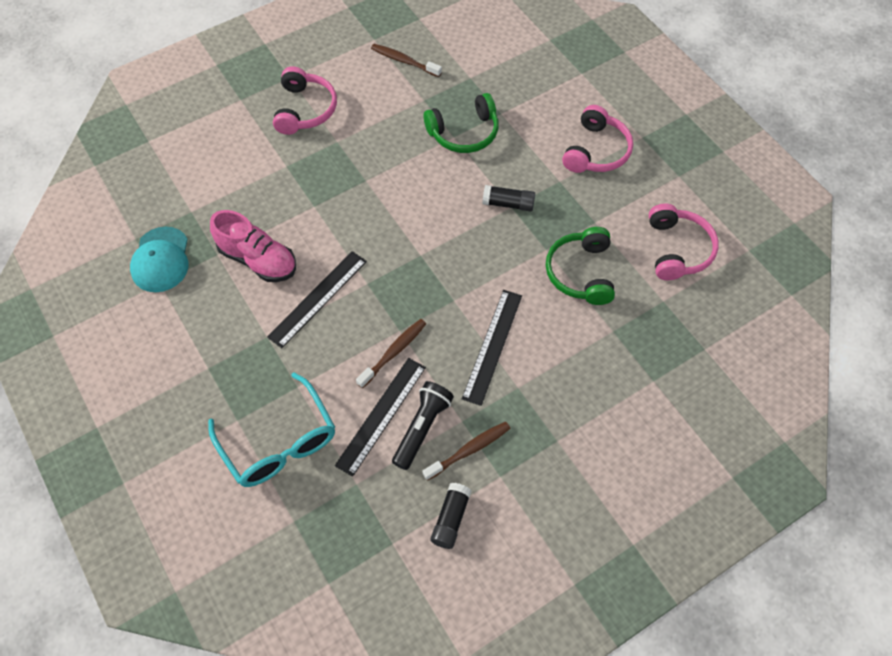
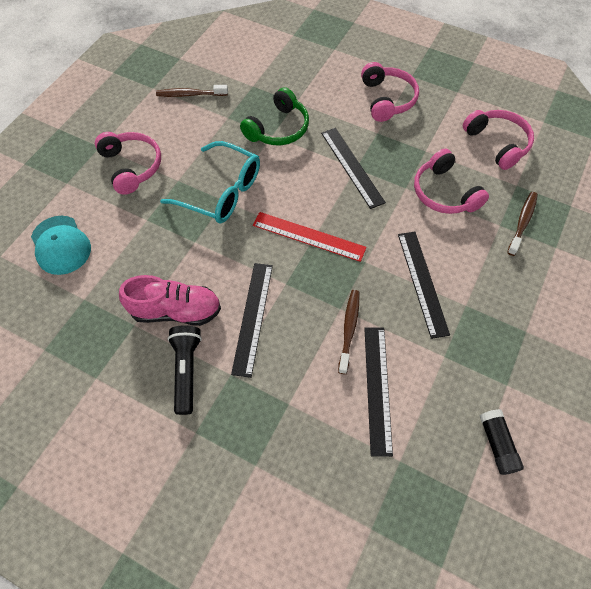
camera: 30 degrees left, 0 degrees up
turquoise cap [130,227,188,292] -> turquoise cap moved to [31,216,91,275]
turquoise glasses [208,373,335,487] -> turquoise glasses moved to [160,141,260,223]
black flashlight [392,381,454,470] -> black flashlight moved to [168,325,202,415]
brown toothbrush [422,422,511,481] -> brown toothbrush moved to [507,192,538,256]
black glue stick [482,185,535,212] -> black ruler [321,128,386,209]
green headphones [546,227,615,305] -> pink headphones [414,148,489,214]
none -> red ruler [253,212,367,262]

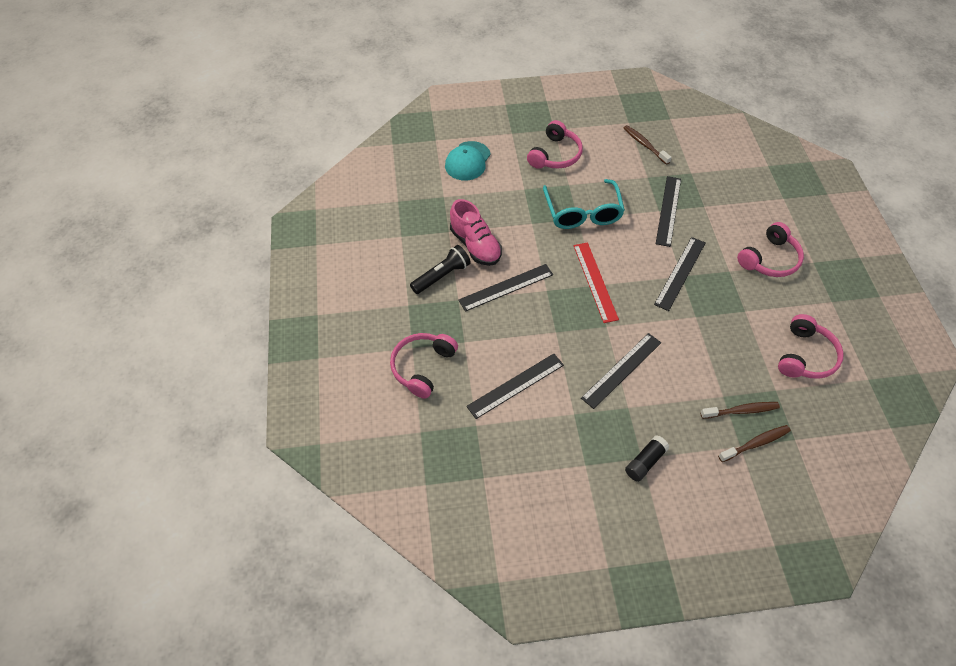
camera: 55 degrees right, 5 degrees down
green headphones [240,87,309,145] -> black ruler [656,176,681,247]
brown toothbrush [338,290,359,374] -> brown toothbrush moved to [718,425,791,462]
pink headphones [414,148,489,214] -> pink headphones moved to [390,333,458,399]
black glue stick [479,409,524,475] -> black glue stick moved to [625,435,670,482]

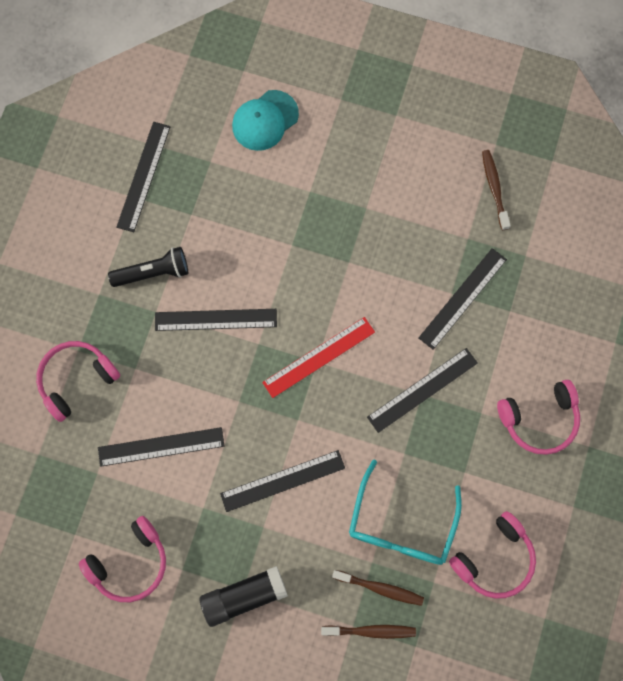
camera: 25 degrees right, 20 degrees up
pink shoe [450,199,502,266] -> none
pink headphones [527,120,583,169] -> pink headphones moved to [79,516,166,602]
turquoise glasses [543,179,625,229] -> turquoise glasses moved to [349,460,462,565]
red ruler [573,243,619,323] -> red ruler turned 45 degrees clockwise [262,317,375,398]
black glue stick [625,435,670,482] -> black glue stick [200,566,288,627], size x1.50
none -> black ruler [117,122,171,232]

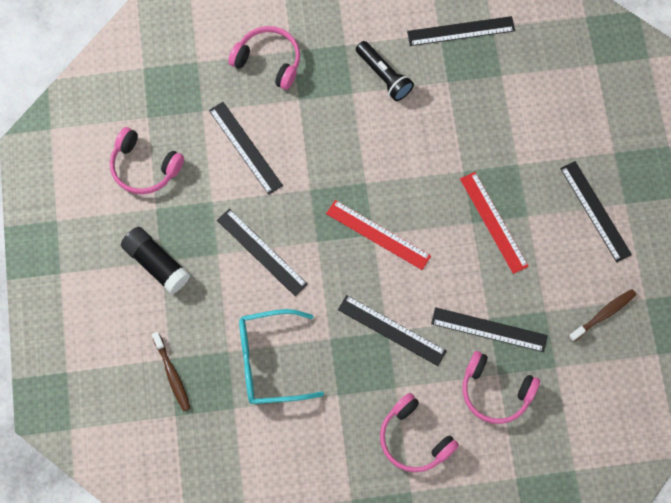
camera: 65 degrees right, 5 degrees down
black ruler [155,309,277,331] -> black ruler moved to [560,161,632,262]
turquoise cap [232,90,299,151] -> none
brown toothbrush [332,570,424,606] -> none
pink headphones [449,511,536,599] -> pink headphones moved to [462,351,540,424]
none -> red ruler [460,172,529,274]

